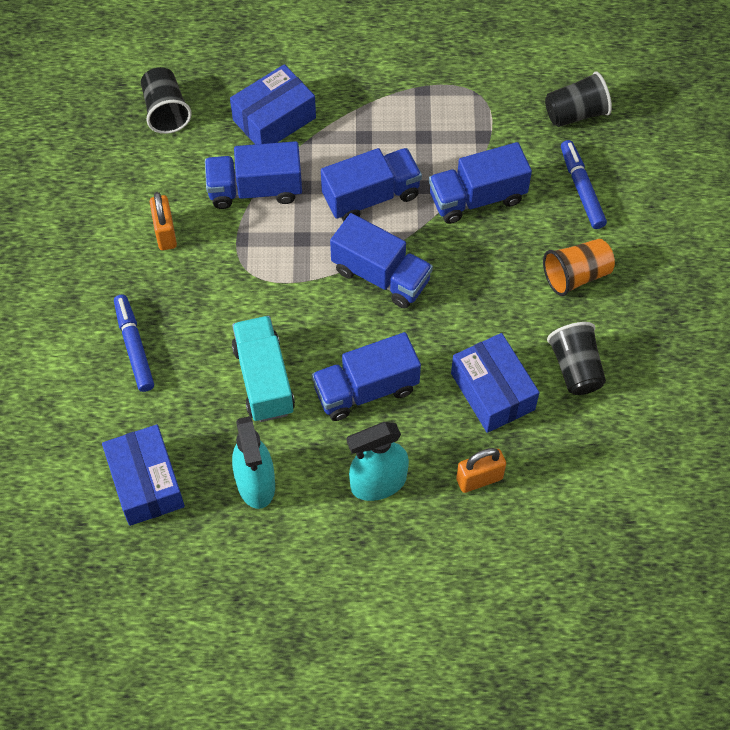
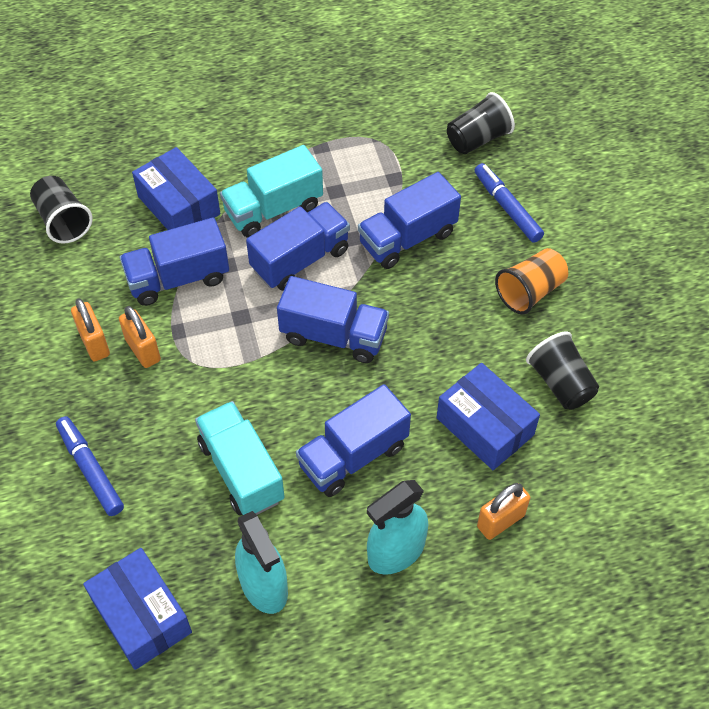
camera: 15 degrees left, 5 degrees down
blue box [230,64,316,144] -> blue box turned 75 degrees counterclockwise [132,147,220,230]
none -> orange padlock [119,306,161,368]
none -> turquoise truck [220,145,323,238]

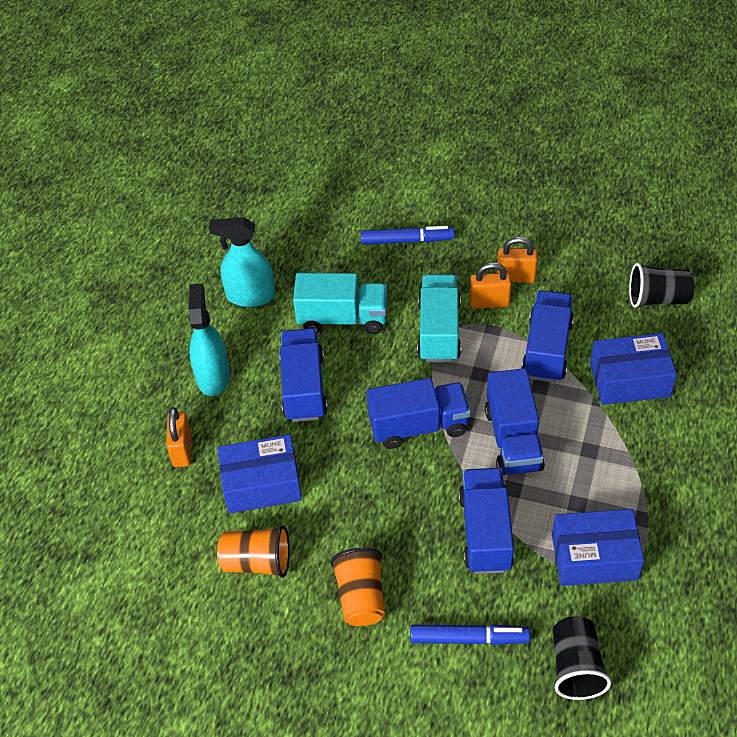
camera: 125 degrees right, 5 degrees down
blue box [83,548,192,670] -> blue box moved to [552,509,644,586]
turquoise truck [220,145,323,238] -> turquoise truck moved to [417,274,461,362]
blue truck [277,276,389,363] -> blue truck turned 150 degrees counterclockwise [367,378,471,449]
black cup [526,331,599,410] -> orange cup [217,525,290,578]

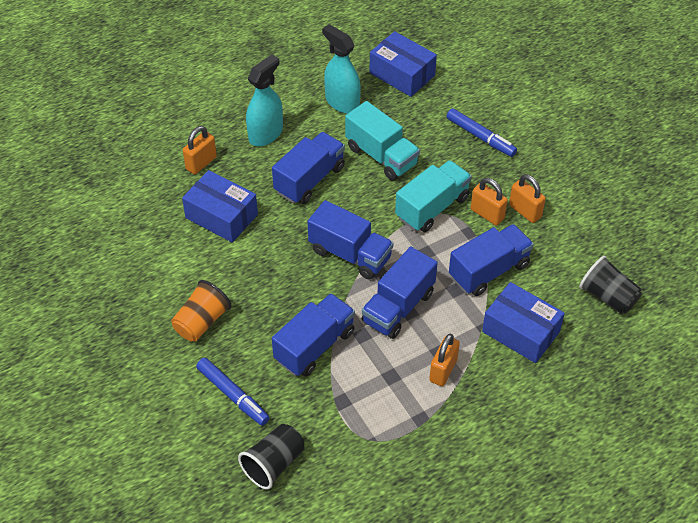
camera: 40 degrees right, 0 degrees up
orange cup [217,525,290,578] -> none
blue box [552,509,644,586] -> blue box moved to [369,31,437,97]
none -> orange padlock [429,334,460,386]

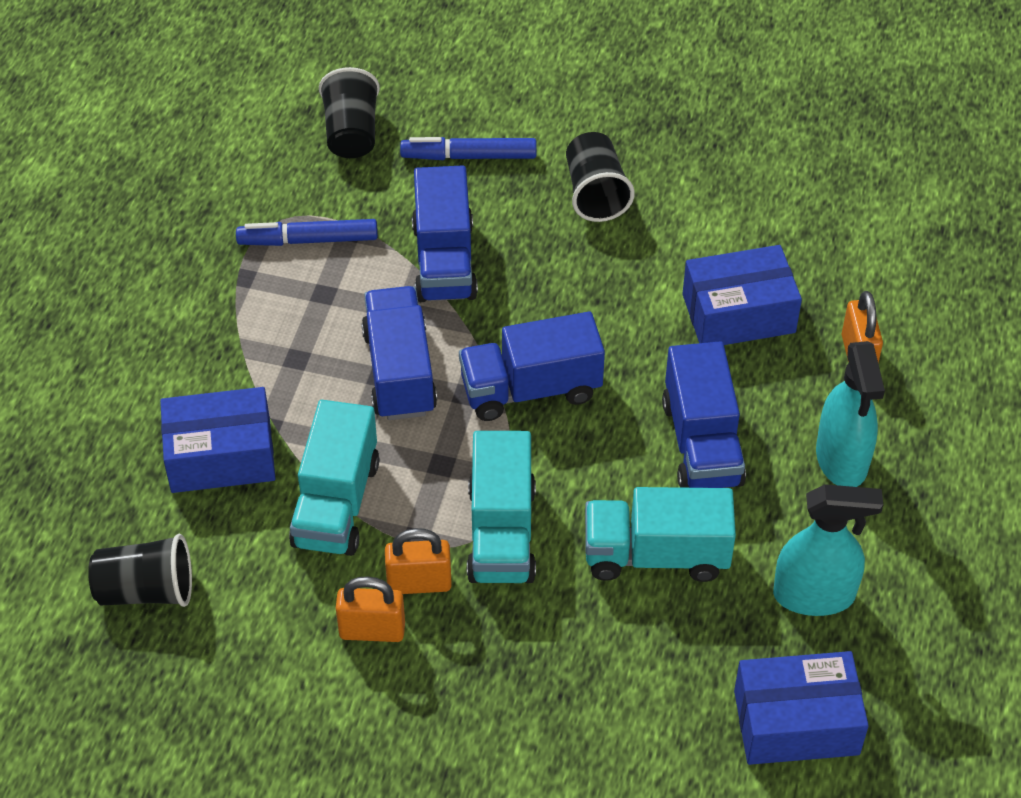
camera: 135 degrees right, 0 degrees up
orange cup [171,280,232,341] -> black cup [566,132,635,222]
orange padlock [429,334,460,386] -> none
blue marker [446,108,517,157] -> blue marker moved to [236,219,378,246]
blue truck [449,224,534,296] -> turquoise truck [289,400,379,556]

